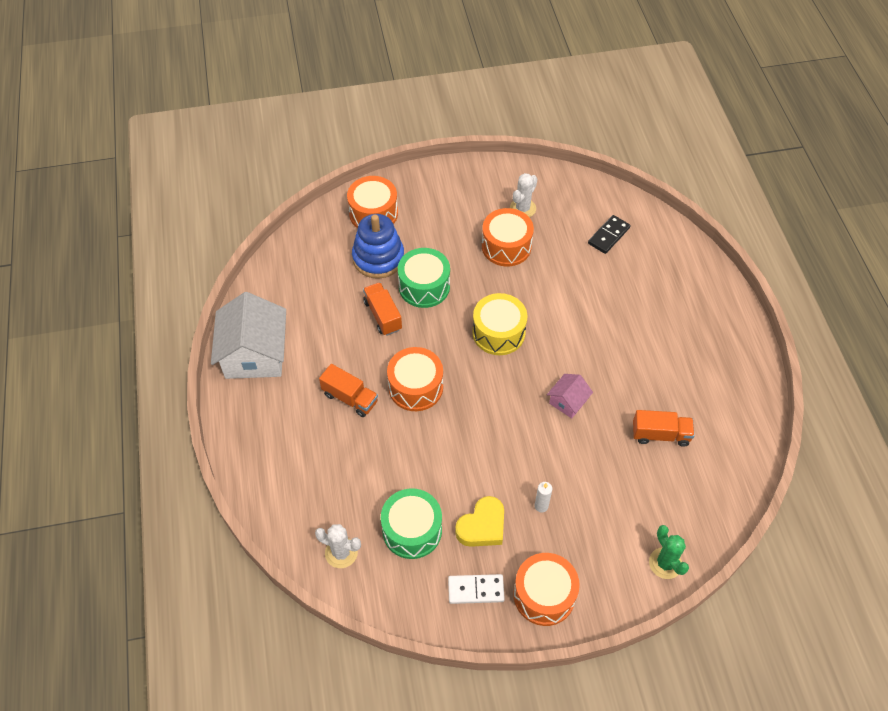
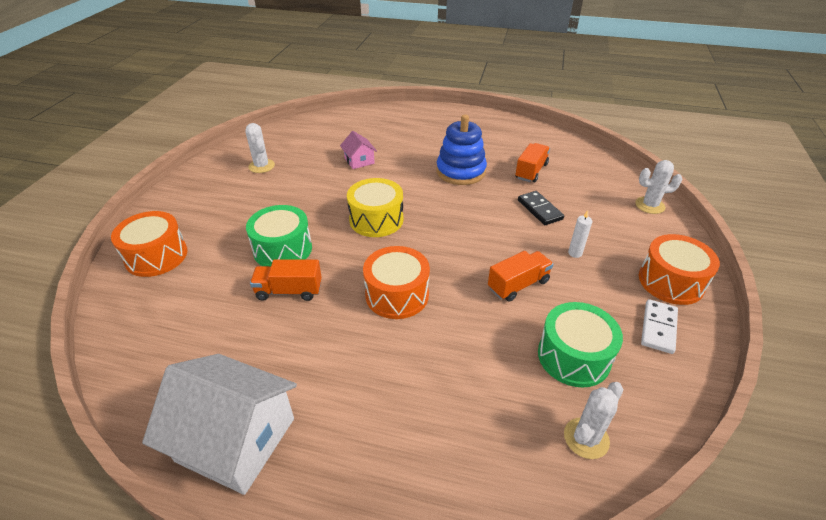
camera: 65 degrees left, 15 degrees down
orange truck [319,364,378,417] -> orange truck moved to [488,251,553,302]
blue stacking toy [352,214,404,279] -> blue stacking toy moved to [436,114,487,185]
yellow heart [455,496,504,547] -> none
orange drum [482,208,534,266] -> none
pink house [547,374,593,418] -> pink house moved to [340,131,377,169]
black domino [588,215,630,254] -> black domino moved to [518,191,564,225]
green cactus [649,525,689,579] -> white cactus [635,160,683,214]

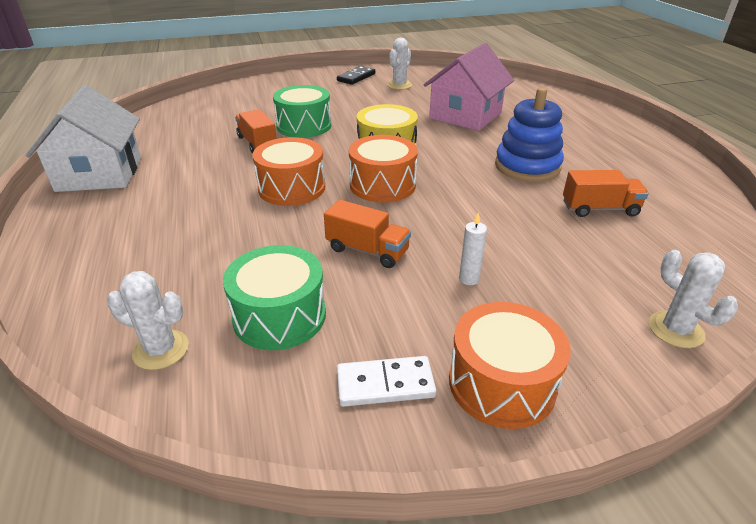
camera: 60 degrees right, 5 degrees down
orange drum [111,211,187,277] -> orange drum moved to [349,135,418,202]
pink house [340,131,377,169] -> pink house [424,43,514,131], size x2.07
black domino [518,191,564,225] -> black domino moved to [337,66,375,85]

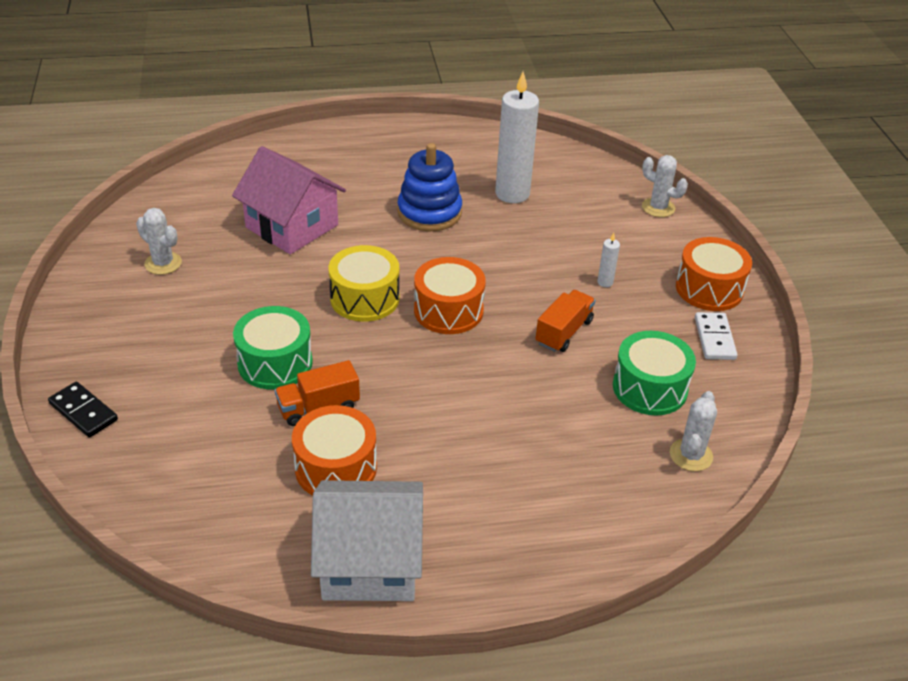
camera: 85 degrees left, 5 degrees up
orange drum [252,137,325,206] -> orange drum moved to [292,405,377,495]
black domino [337,66,375,85] -> black domino moved to [48,382,118,438]
orange truck [563,170,649,217] -> white candle [495,72,539,203]
white cactus [649,250,738,348] -> white cactus turned 60 degrees clockwise [642,155,688,217]

